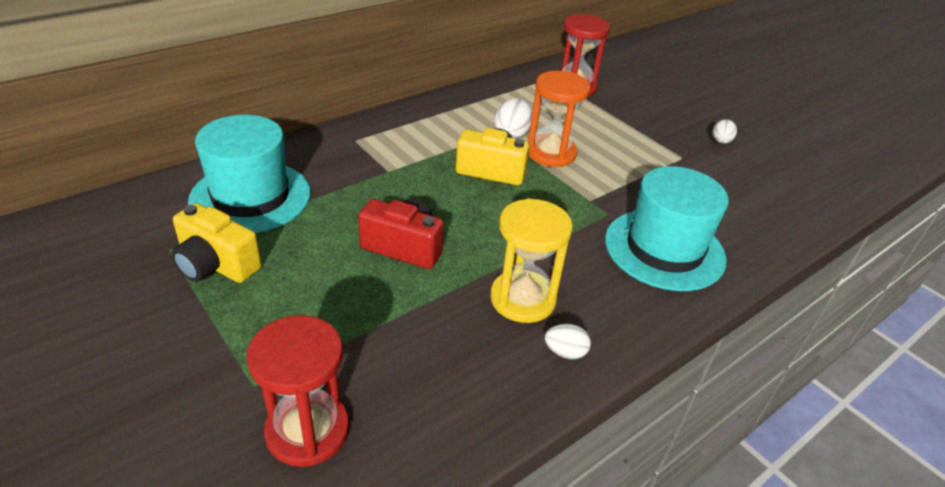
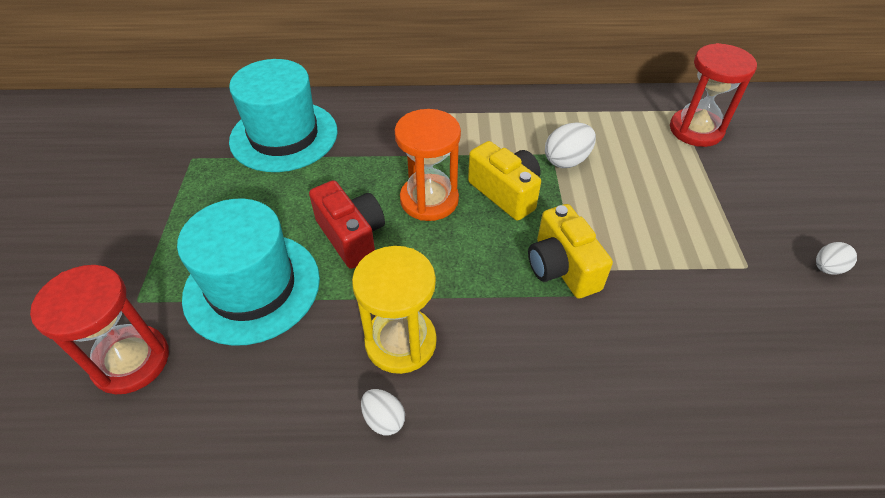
camera: 40 degrees right, 10 degrees up
yellow camera [171,203,262,283] -> yellow camera moved to [528,204,613,299]
orange hourglass [528,71,590,167] -> orange hourglass moved to [395,109,461,221]
turquoise hat [605,166,729,291] -> turquoise hat moved to [177,199,320,346]

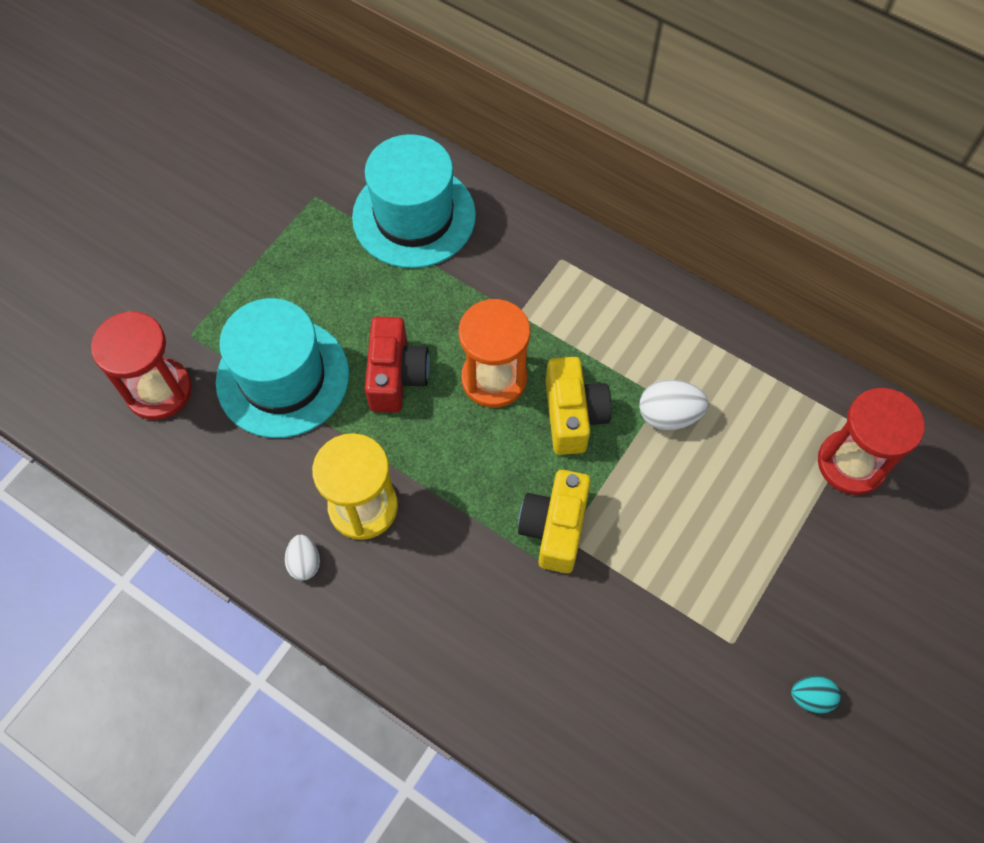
camera: 35 degrees right, 15 degrees up
white egg [816,242,857,275] -> turquoise egg [791,676,841,714]

